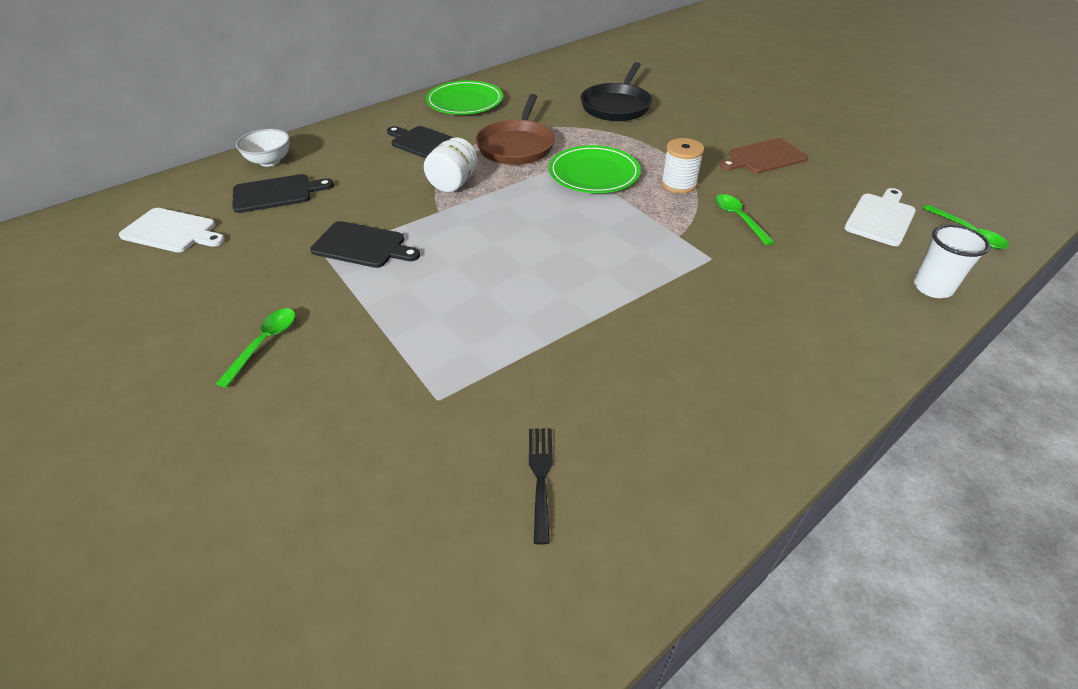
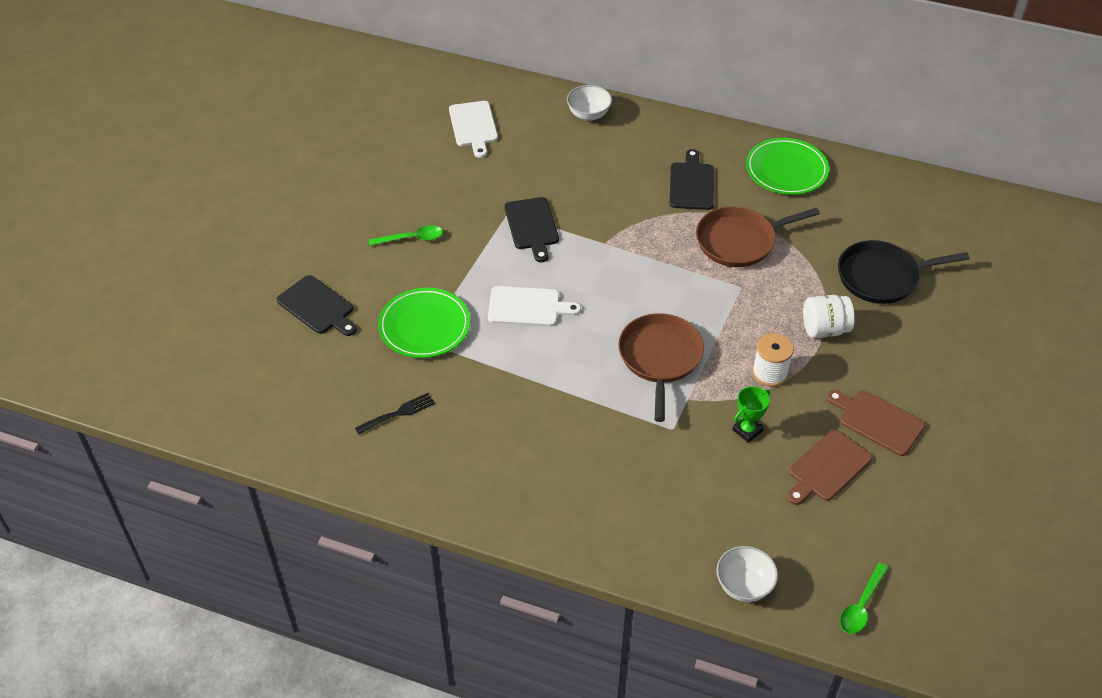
camera: 60 degrees right, 5 degrees up
black cutting board [232,174,334,213] -> black cutting board moved to [277,275,357,336]
white jar [424,137,477,192] -> white jar moved to [803,295,855,338]
green plate [549,145,641,193] -> green plate moved to [378,288,470,358]
green spoon [715,194,775,246] -> green trophy [732,386,770,443]
white cutting board [844,188,916,246] -> white cutting board moved to [488,286,581,326]
white cup [914,224,990,298] -> white bowl [716,546,778,602]
none -> brown pan [618,313,704,422]
none -> brown cutting board [787,429,872,505]

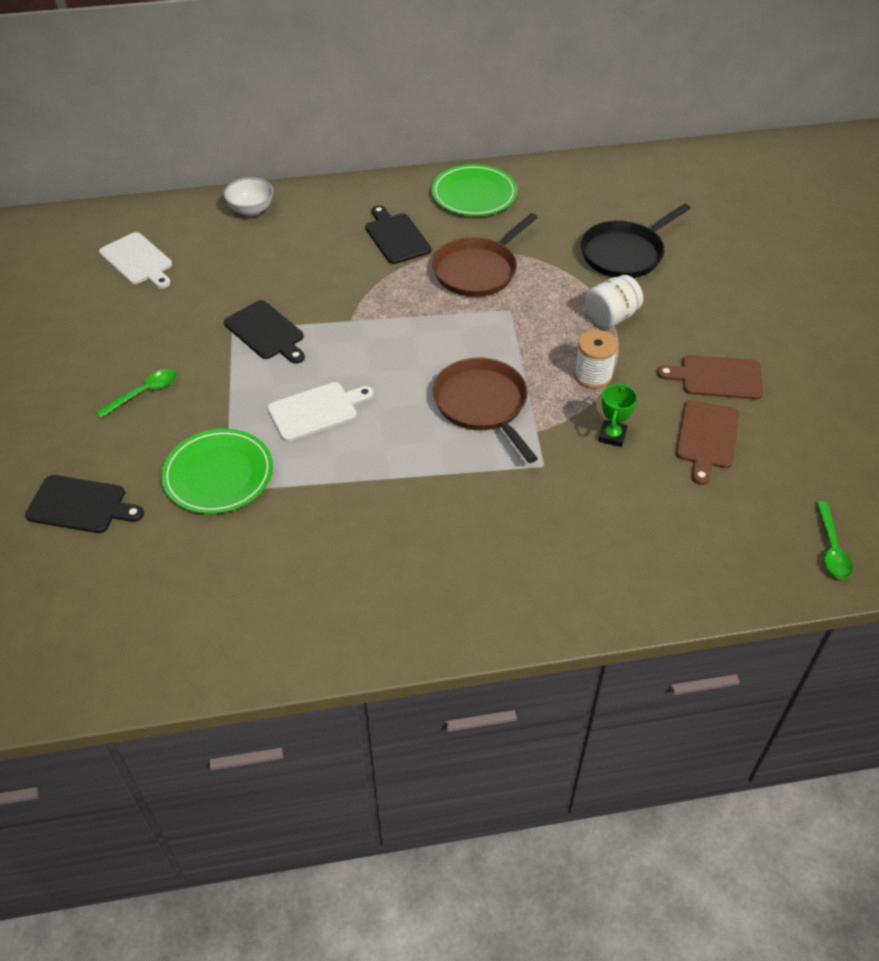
camera: 30 degrees left, 0 degrees up
black fork [355,393,435,434] -> none
white bowl [716,546,778,602] -> none

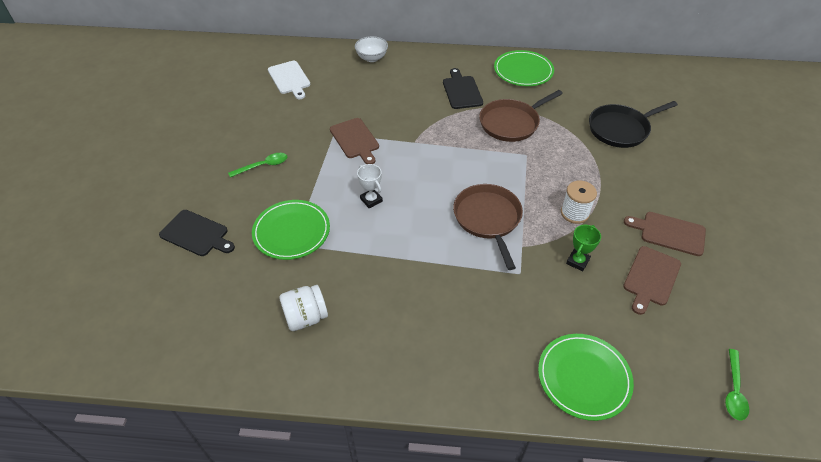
camera: 15 degrees right, 0 degrees up
black cutting board [224,300,305,364] -> brown cutting board [330,118,379,164]
white cutting board [267,382,374,442] -> white trophy [357,164,383,208]
white jar [585,275,643,328] -> white jar moved to [279,285,328,331]
none -> green plate [538,334,634,421]

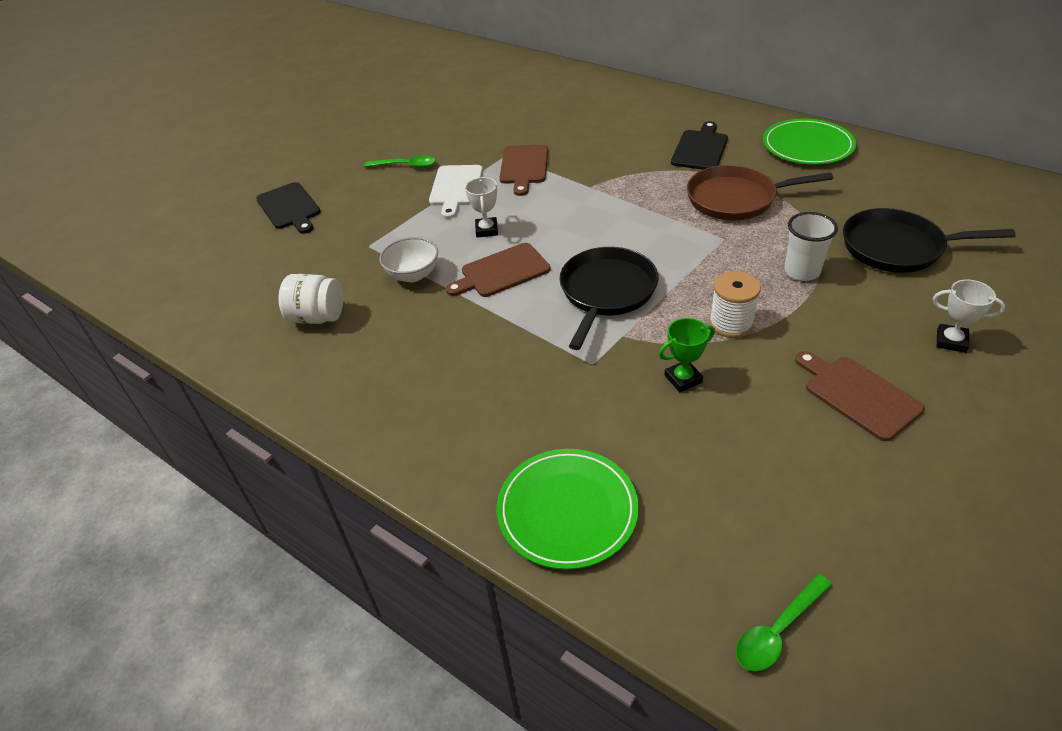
camera: 35 degrees right, 5 degrees down
green plate [252,200,330,260] -> none
white cutting board [268,61,310,99] -> white cutting board moved to [429,165,483,219]
white bowl [355,36,388,62] -> white bowl moved to [379,237,438,282]
brown pan [453,184,523,270] -> black pan [559,247,659,350]
brown cutting board [623,246,681,315] -> brown cutting board moved to [446,243,550,297]
none -> white cup [784,212,838,281]
none -> white trophy [933,280,1005,353]

